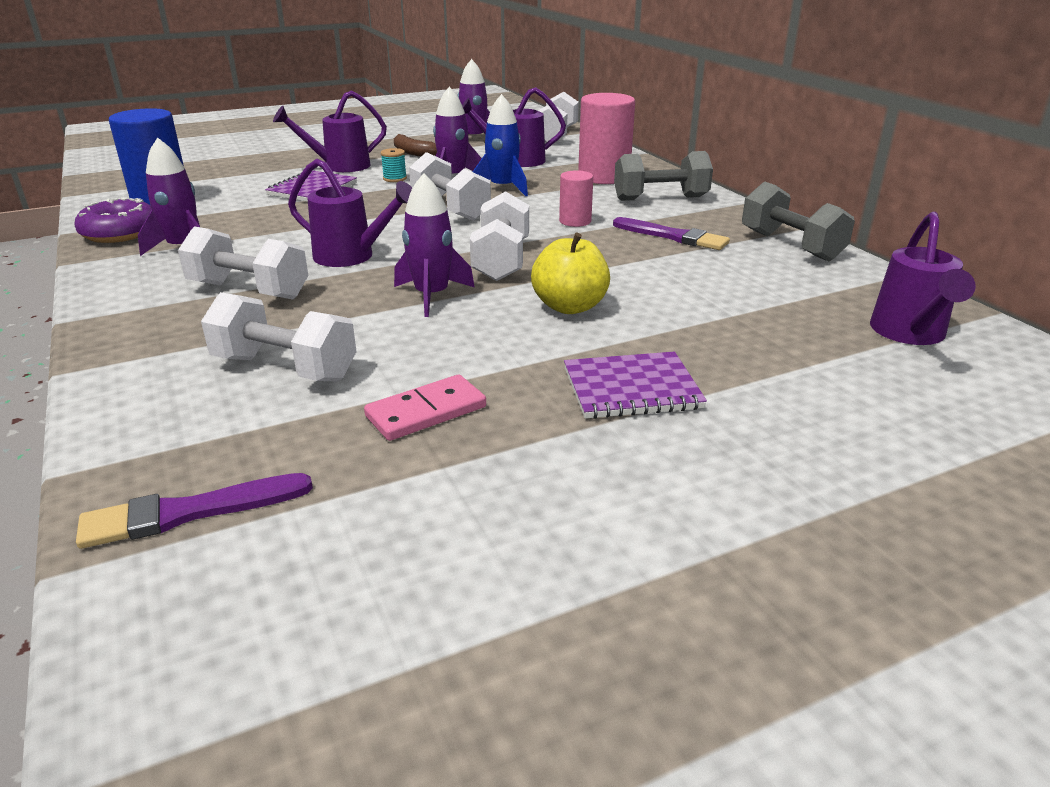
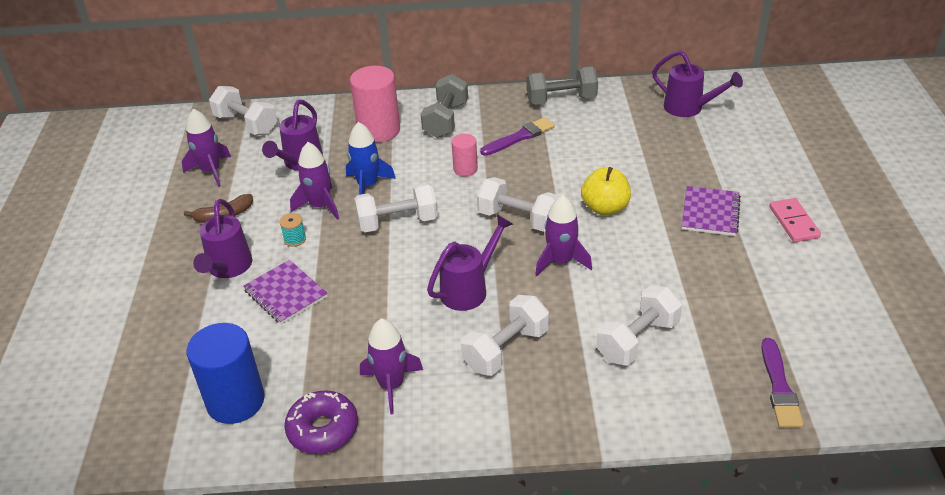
camera: 65 degrees left, 10 degrees up
pink domino [364,375,486,441] -> pink domino moved to [769,198,821,242]

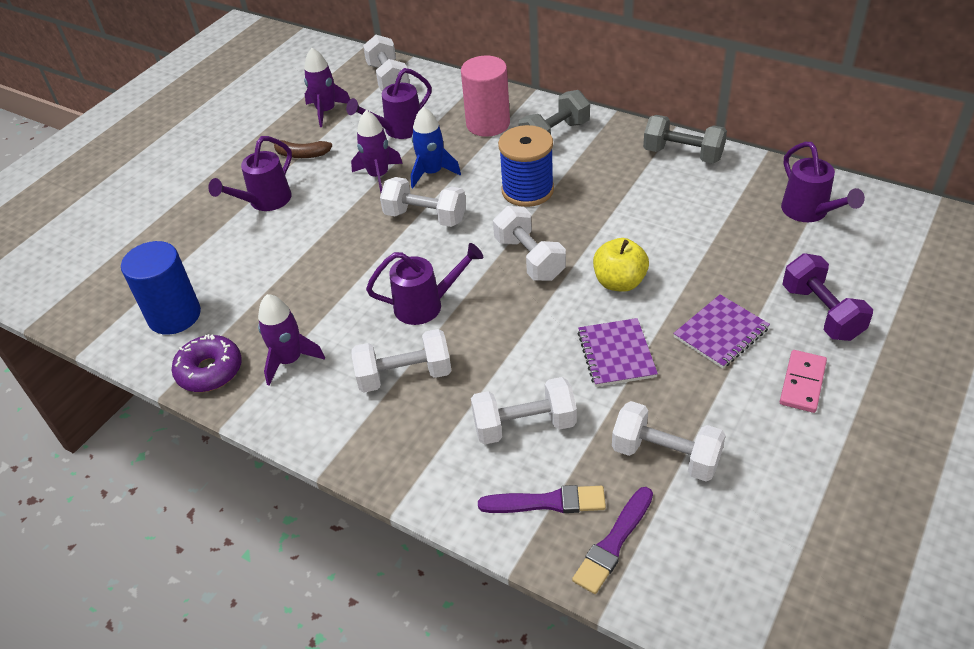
camera: 35 degrees right, 5 degrees up
purple notebook [243,260,328,325] -> purple notebook moved to [577,318,658,387]
turquoise spool [280,213,306,247] -> none
pink cylinder [452,134,478,177] -> blue spool [498,125,554,207]
purple brush [480,117,555,156] -> purple brush moved to [478,485,606,513]
purple rocket [535,195,592,276] -> none
none -> white dumbbell [612,401,726,481]
none -> purple dumbbell [782,253,873,341]

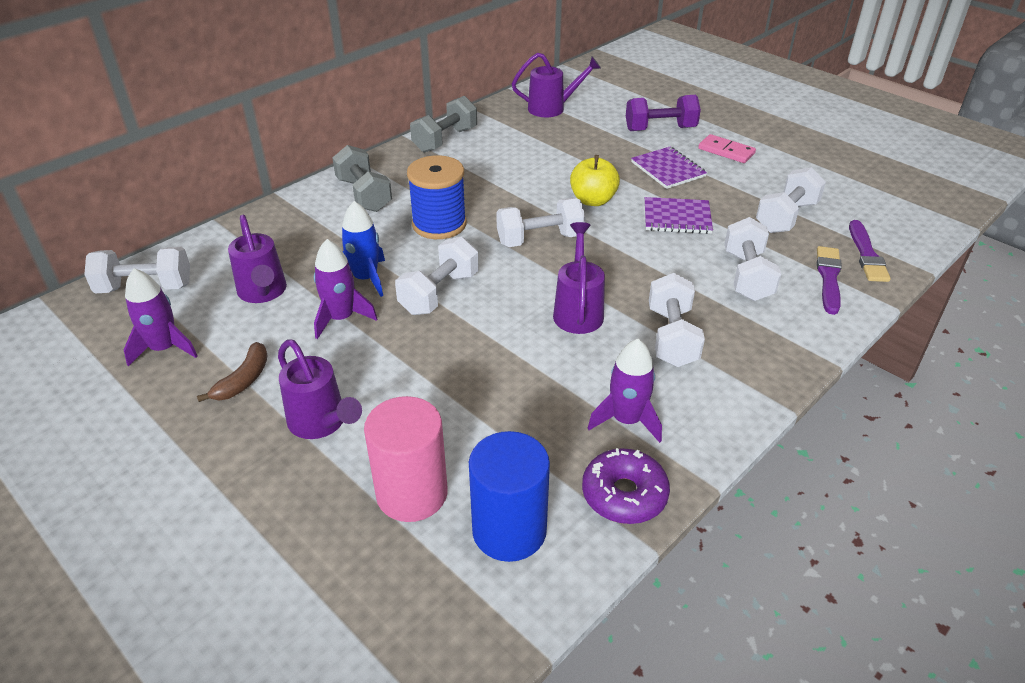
camera: 80 degrees left, 5 degrees down
pink cylinder [461,56,510,137] -> pink cylinder moved to [364,396,448,522]
purple brush [572,487,653,594] -> purple brush turned 45 degrees clockwise [849,220,891,282]

